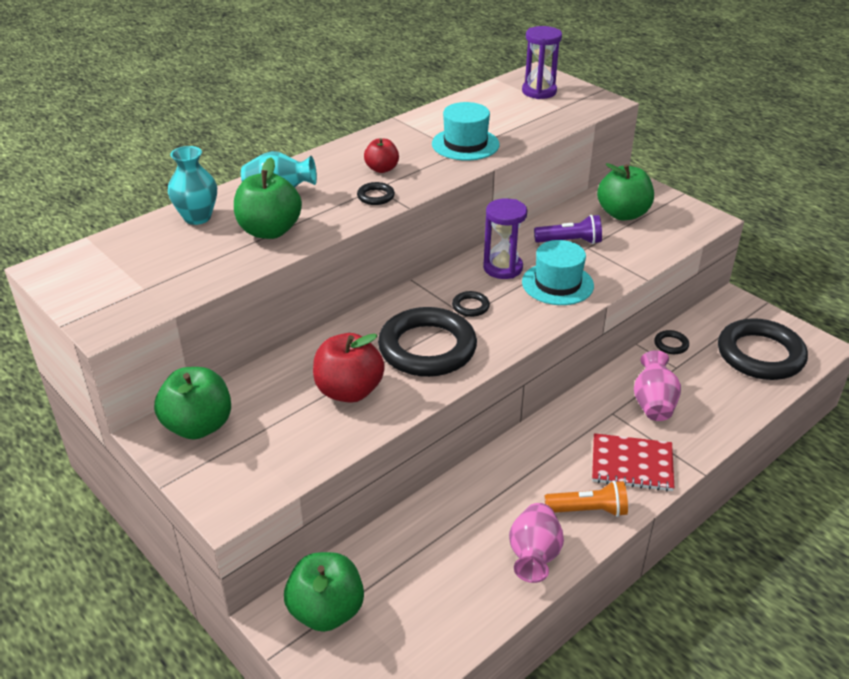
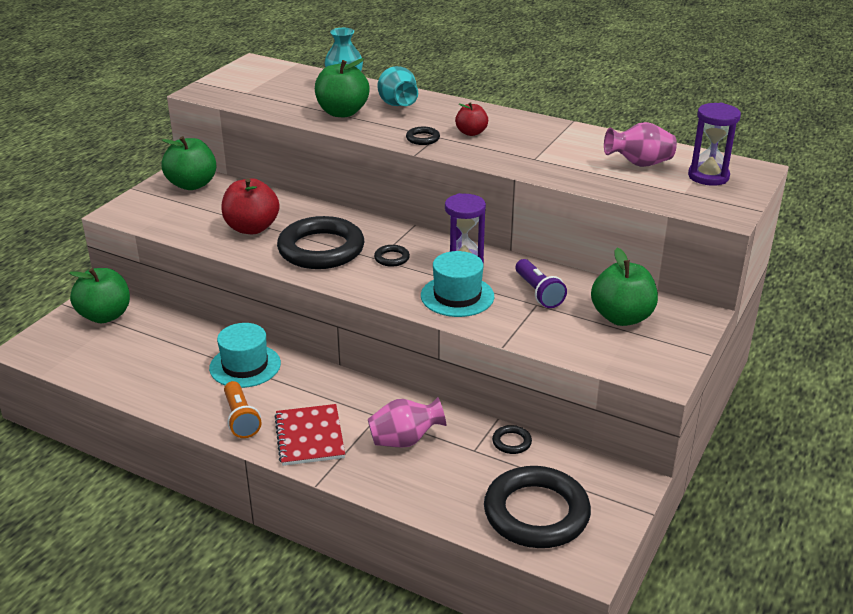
camera: 70 degrees right, 5 degrees down
turquoise hat [432,102,500,161] -> turquoise hat moved to [209,323,281,388]
pink vase [509,503,564,583] -> pink vase moved to [604,122,677,167]

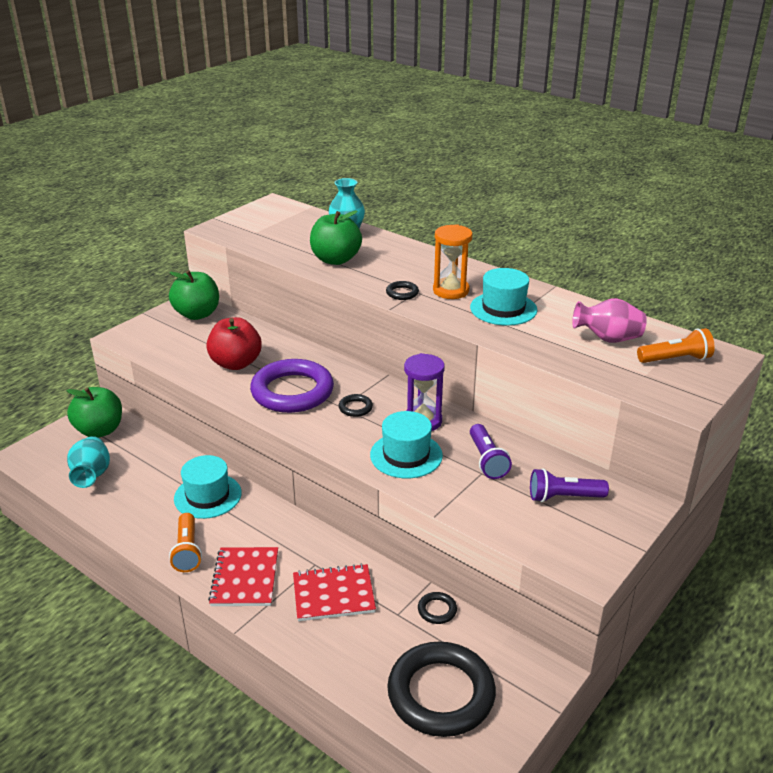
camera: 10 degrees right, 0 degrees up
black ring [277,216,364,269] -> purple ring [250,359,334,413]
pink vase [368,397,446,448] -> red notebook [293,564,376,621]
turquoise vase [377,66,418,106] -> turquoise vase moved to [67,436,110,488]
red apple [455,102,488,136] -> orange hourglass [433,224,473,299]
green apple [591,248,658,326] -> purple flashlight [530,468,609,502]
purple hourglass [688,103,741,186] -> orange flashlight [637,328,715,363]
none -> turquoise hat [470,268,538,326]

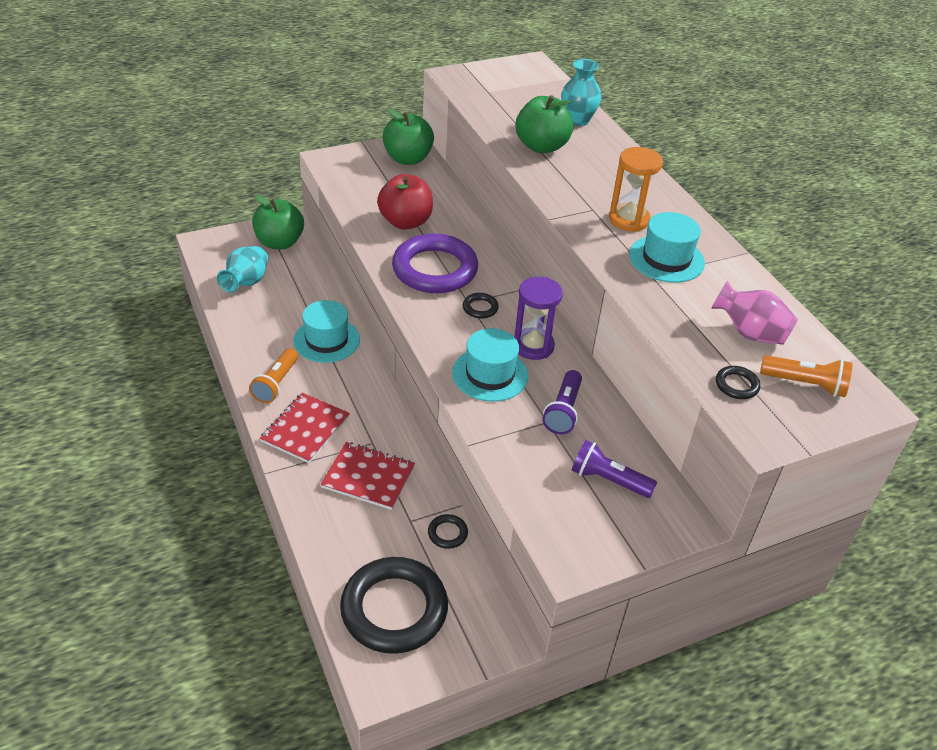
camera: 25 degrees right, 10 degrees up
black ring [386,281,419,300] -> black ring moved to [716,366,760,399]

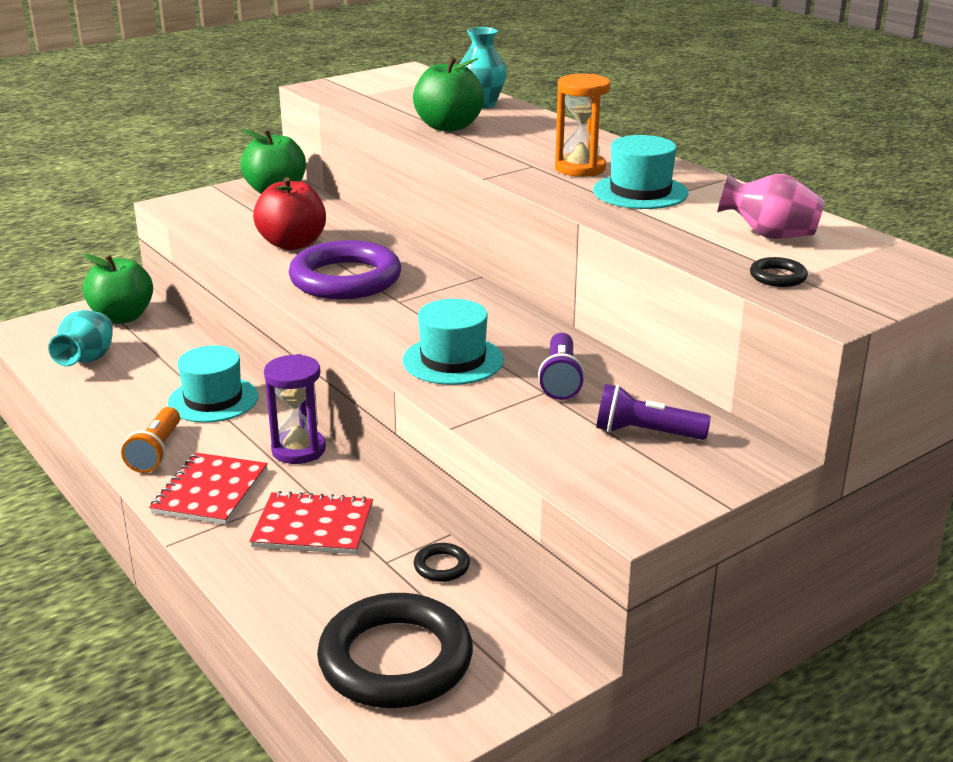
camera: 10 degrees left, 15 degrees down
black ring [463,293,499,319] -> none
purple hourglass [514,277,563,360] -> purple hourglass moved to [264,354,326,464]
orange flashlight [760,355,852,397] -> none

